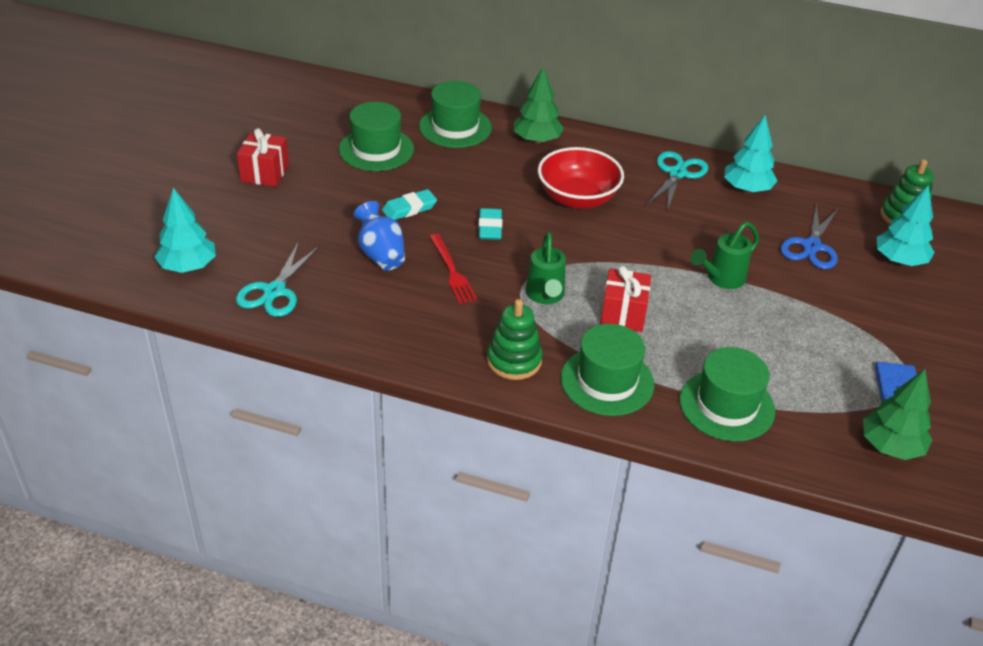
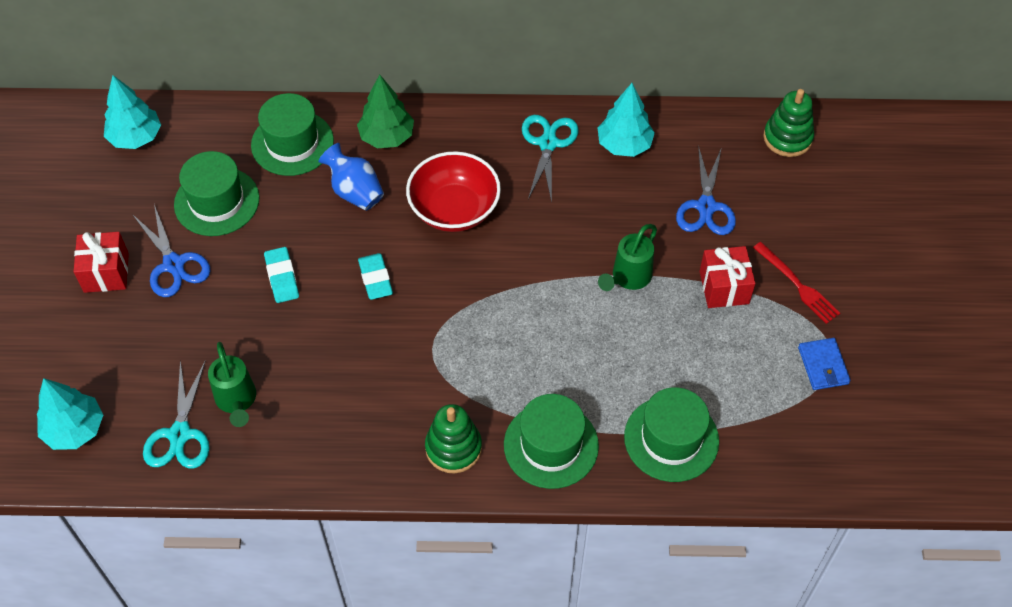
camera: 15 degrees left, 15 degrees up
blue vase [354,201,405,271] -> blue vase moved to [318,143,384,211]
turquoise eraser [382,189,437,220] -> turquoise eraser turned 60 degrees counterclockwise [264,247,299,303]
red fork [429,234,477,304] -> red fork moved to [753,242,840,324]
green watering can [526,232,566,304] -> green watering can moved to [208,342,256,427]
red gift [600,266,651,332] -> red gift moved to [700,246,755,308]
green tree [863,369,932,460] -> none
turquoise tree [877,185,935,266] -> turquoise tree moved to [104,75,161,149]
none -> blue scissors [132,204,210,297]

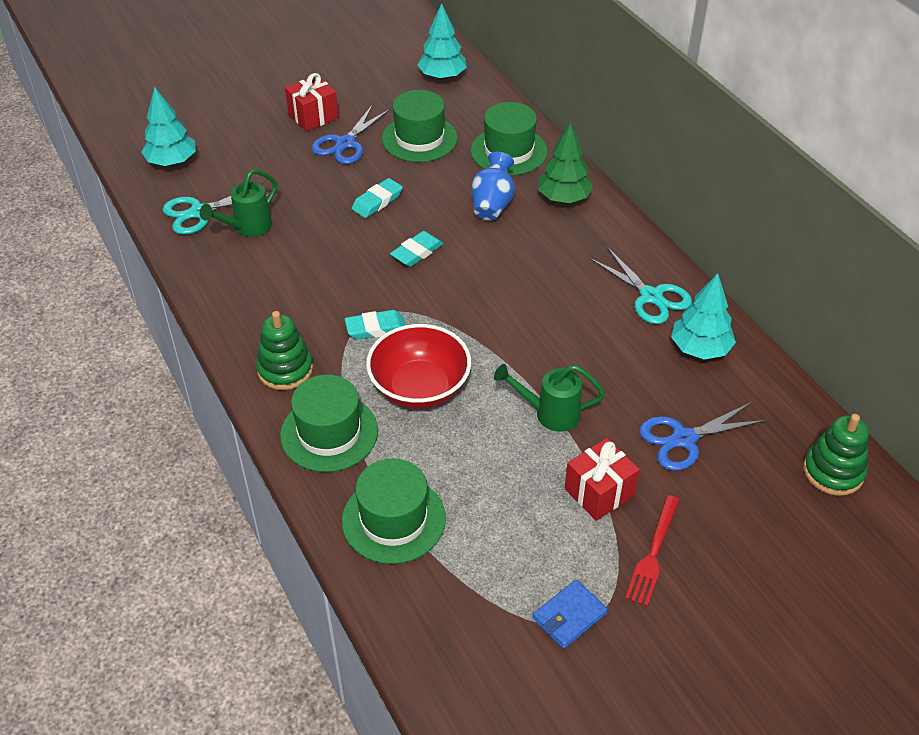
camera: 60 degrees right, 10 degrees down
red bowl [406,151,501,232] -> red bowl moved to [366,324,471,409]
turquoise scissors [522,115,579,203] -> turquoise scissors turned 75 degrees clockwise [590,248,692,324]
none -> turquoise eraser [345,310,405,340]

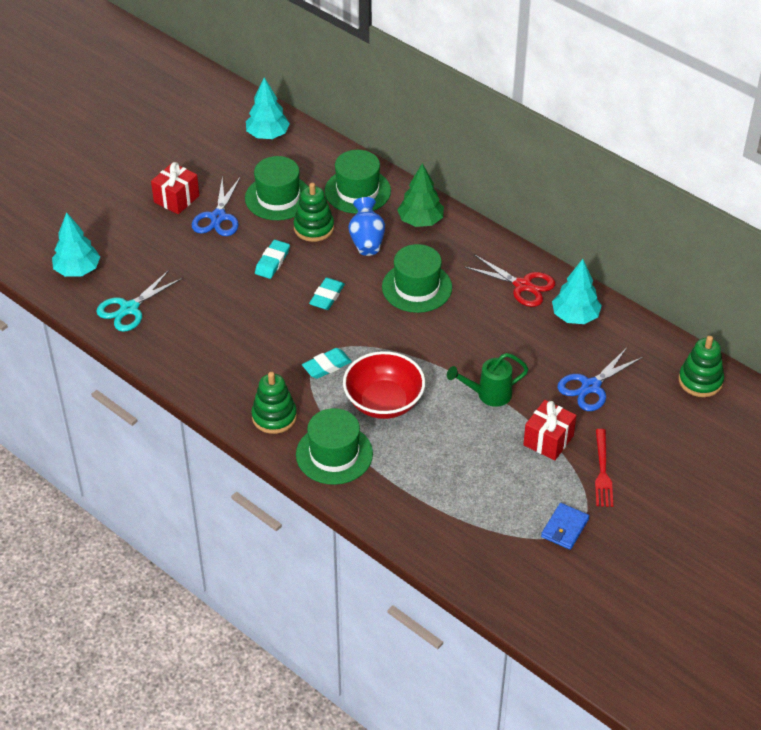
camera: 20 degrees left, 0 degrees up
green watering can [200,169,277,237] -> none
green hat [342,459,446,564] -> green hat moved to [382,244,452,313]
turquoise scissors [590,248,692,324] -> red scissors [464,254,555,307]
none -> green stacking toy [293,183,334,242]

